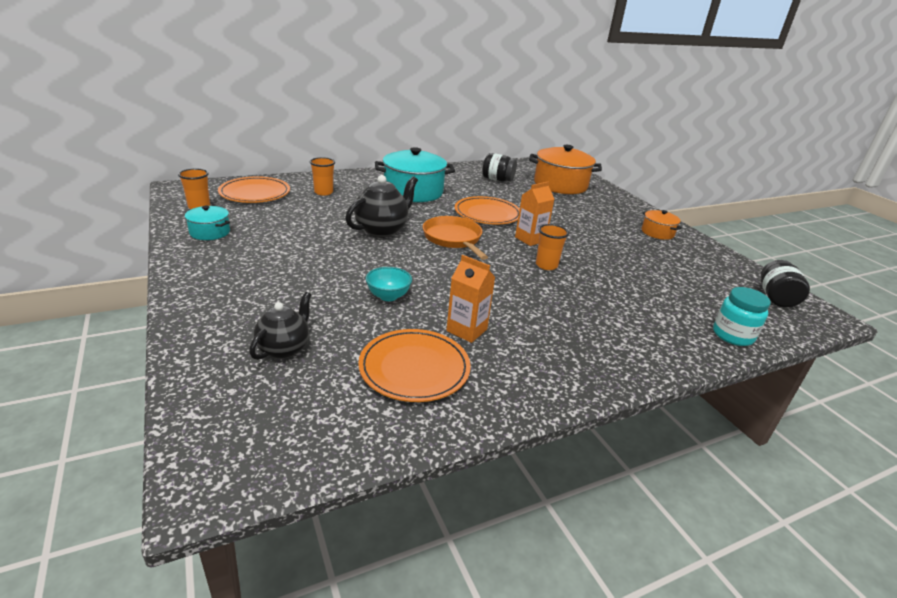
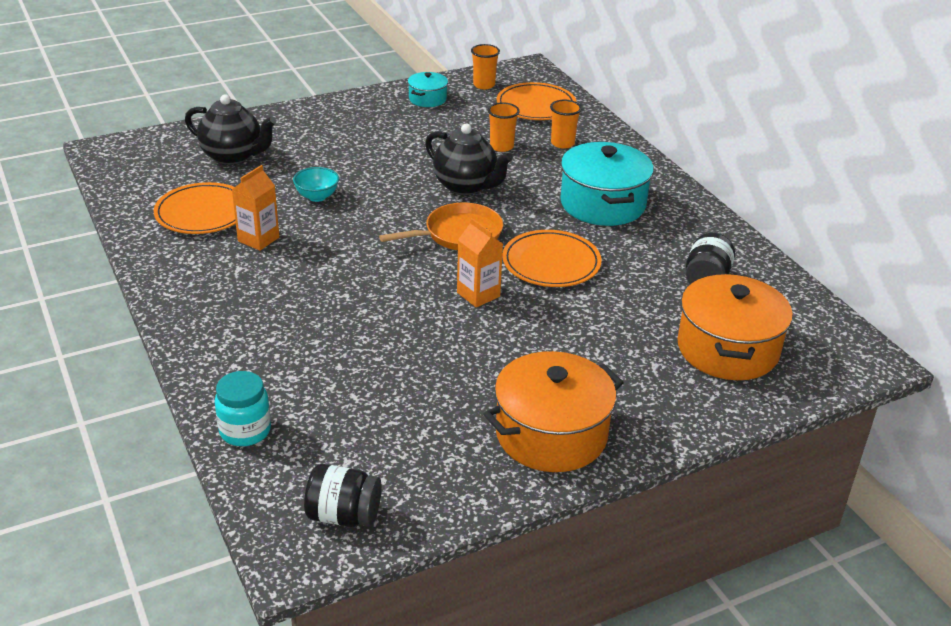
camera: 90 degrees right, 5 degrees up
black teapot [249,292,312,360] -> black teapot [185,95,276,165], size x1.50
orange cup [536,224,569,270] -> orange cup moved to [488,102,520,152]
orange pot [642,210,682,240] -> orange pot [483,351,624,472], size x1.97

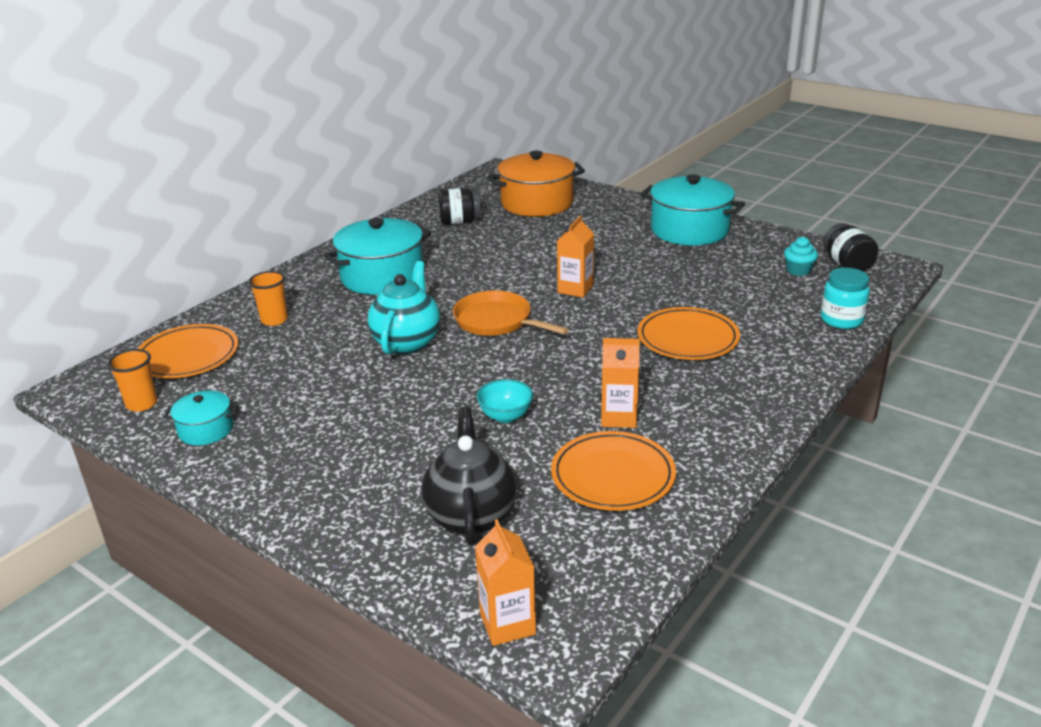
camera: 115 degrees left, 5 degrees down
black teapot [425,124,513,195] -> turquoise teapot [368,261,440,355]
orange pot [483,351,624,472] -> turquoise pot [641,174,745,245]
orange cup [488,102,520,152] -> none
orange plate [502,230,602,287] -> orange plate moved to [638,307,740,360]
none -> orange carton [475,519,536,646]
none -> turquoise cupcake [784,237,818,276]

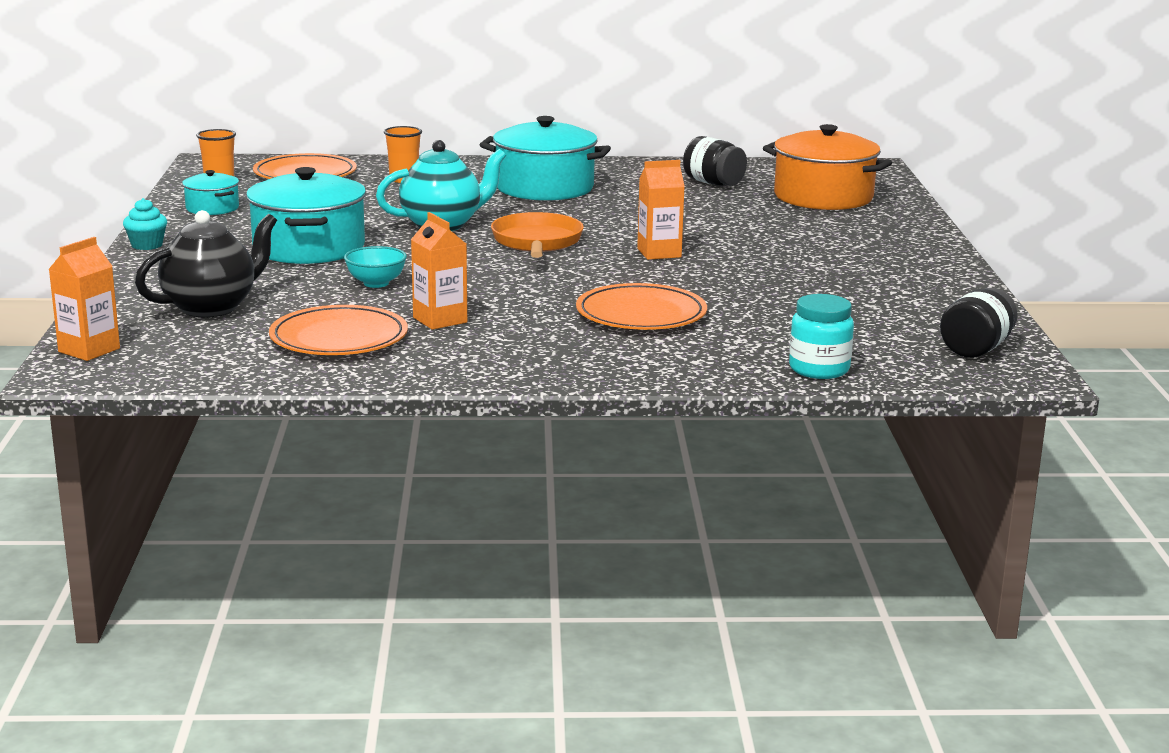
camera: 50 degrees right, 10 degrees down
turquoise pot [641,174,745,245] -> turquoise pot moved to [246,167,366,264]
turquoise cupcake [784,237,818,276] -> turquoise cupcake moved to [123,198,167,250]

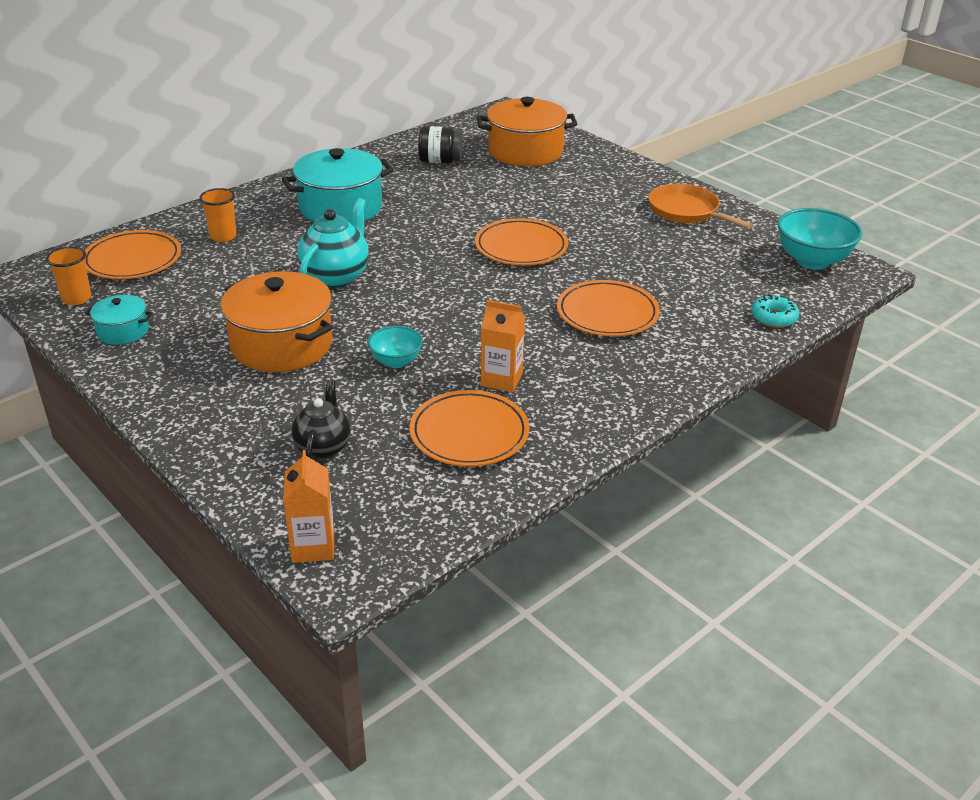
camera: 40 degrees left, 15 degrees up
turquoise cupcake [123,198,167,250] -> none
black teapot [135,210,277,318] -> black teapot [292,380,351,461], size x0.67
turquoise pot [246,167,366,264] -> orange pot [221,271,333,372]
orange pan [491,212,584,258] -> orange pan moved to [649,184,753,229]
orange carton [637,160,685,260] -> orange plate [475,218,568,265]
turquoise jar [789,294,854,379] -> turquoise donut [751,295,799,328]
black jar [940,288,1018,358] -> turquoise bowl [777,208,862,269]

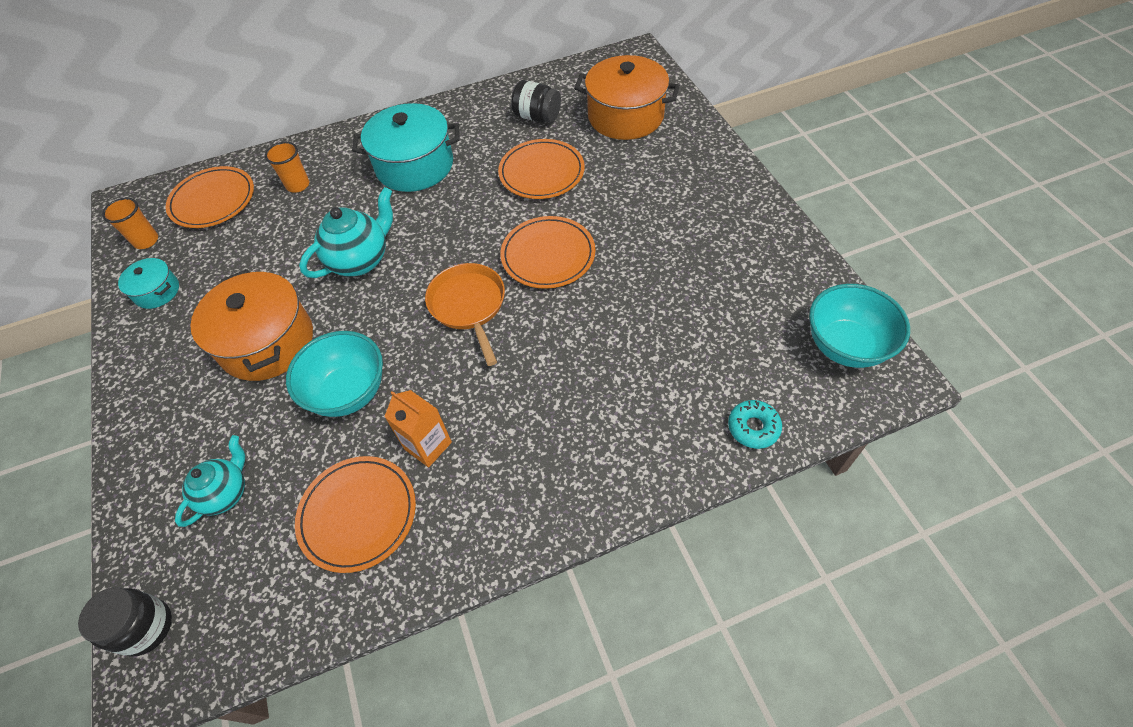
camera: 25 degrees right, 20 degrees up
orange carton [283,450,334,563] -> black jar [78,587,172,657]
black teapot [292,380,351,461] -> turquoise teapot [175,435,245,527]
turquoise bowl [368,326,423,368] -> turquoise bowl [286,331,383,417], size x1.74
orange plate [557,280,660,336] -> orange plate moved to [498,139,585,199]
orange pan [649,184,753,229] -> orange pan moved to [425,263,505,366]

